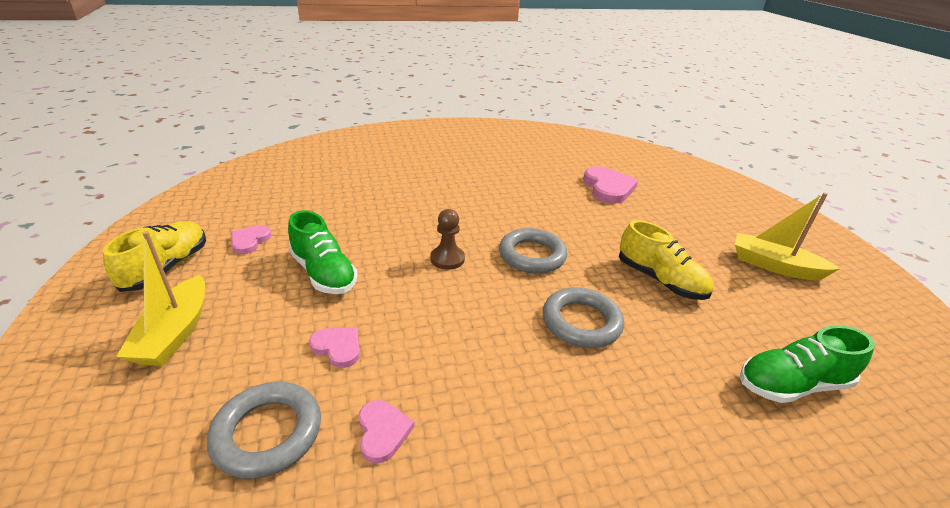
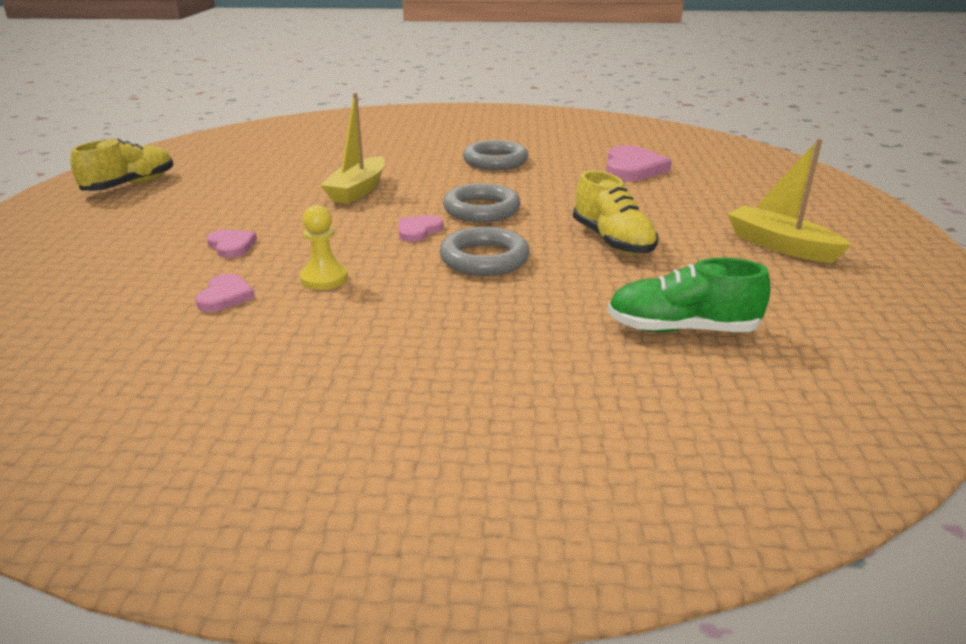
camera: 20 degrees right, 5 degrees down
yellow boat [116,231,205,366] -> yellow boat moved to [320,93,385,204]
grey ring [207,382,321,479] -> grey ring moved to [463,140,528,170]
pink heart [231,225,272,254] -> pink heart moved to [399,215,443,242]
green shoe [288,211,358,294] -> none
brown pawn [431,209,465,270] -> none
none -> yellow pawn [300,205,348,290]

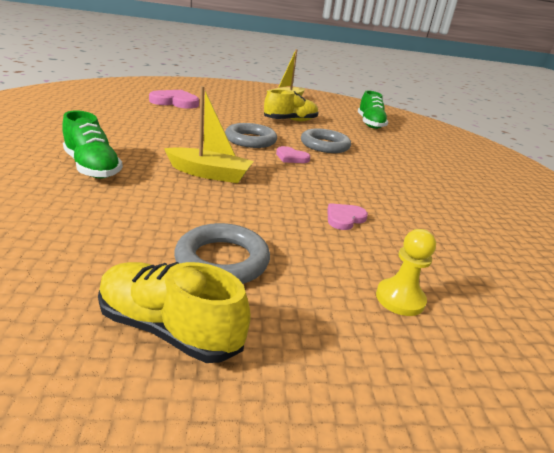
camera: 100 degrees left, 0 degrees up
pink heart [195,274,255,312] -> none
yellow pawn [300,205,348,290] -> yellow pawn moved to [376,229,436,316]
grey ring [463,140,528,170] -> grey ring moved to [174,223,270,284]
none -> green shoe [62,111,123,179]

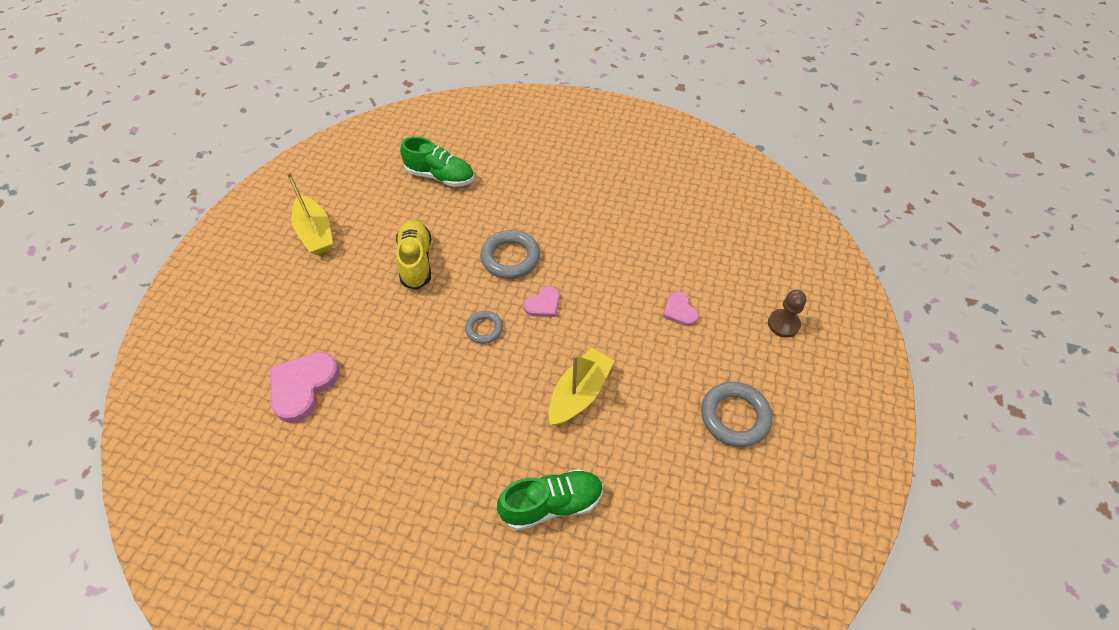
camera: 65 degrees left, 25 degrees up
yellow shoe [98,262,251,363] -> none
grey ring [225,123,277,148] -> grey ring [465,311,503,344], size x0.59
yellow pawn [376,229,436,316] -> brown pawn [768,290,807,338]

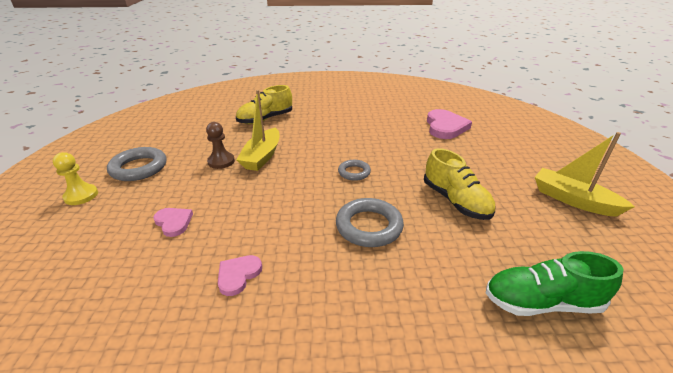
camera: 160 degrees right, 20 degrees down
green shoe [497,469,603,530] -> yellow shoe [236,85,292,124]
pink heart [524,287,560,317] -> pink heart moved to [218,255,262,296]
brown pawn [768,290,807,338] -> brown pawn moved to [206,122,235,169]
none -> yellow pawn [53,152,98,205]

